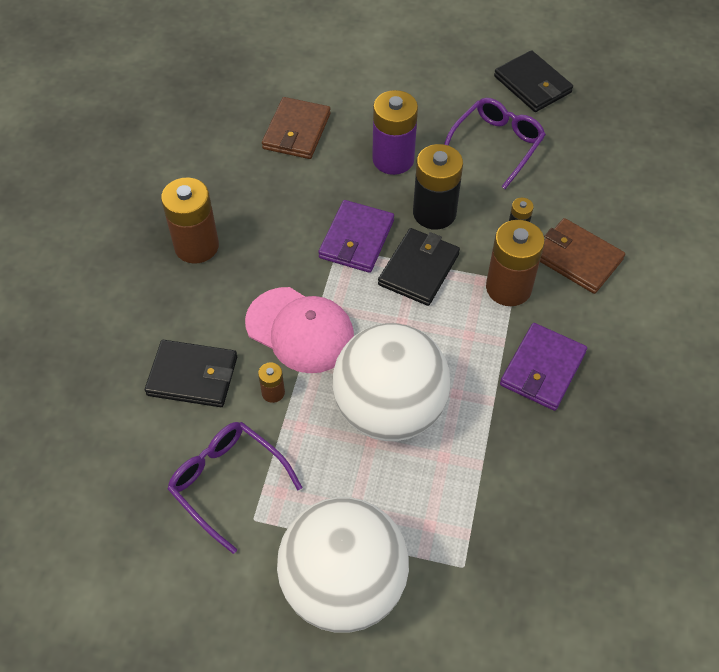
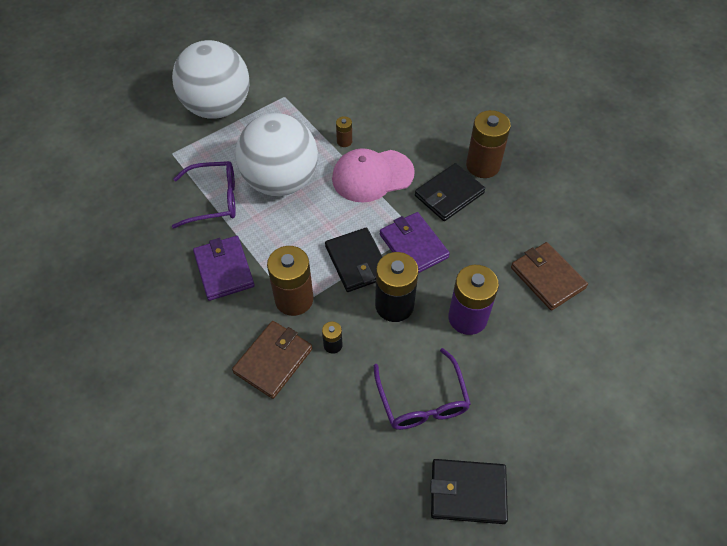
camera: 130 degrees right, 0 degrees up
black wallet [145,340,237,407] -> black wallet moved to [415,163,485,221]
purple glasses [168,422,302,554] -> purple glasses moved to [172,161,236,229]
brown wallet [540,218,625,294] -> brown wallet turned 45 degrees counterclockwise [232,321,313,399]

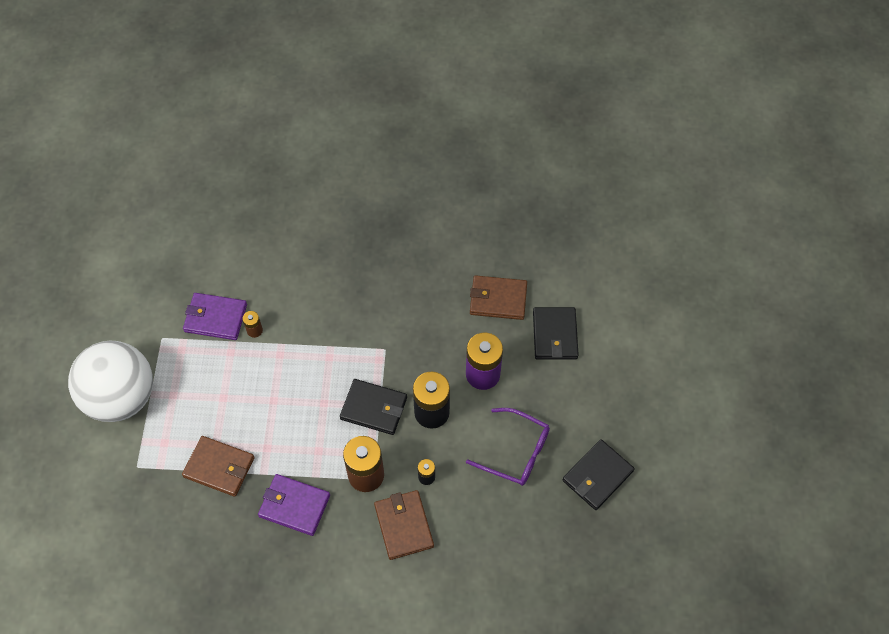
camera: 50 degrees left, 5 degrees up
purple glasses [172,161,236,229] -> brown wallet [182,436,254,497]
white ball [235,113,318,196] -> none
pink cap [332,148,415,203] -> none
purple wallet [380,212,450,273] -> purple wallet moved to [183,293,247,340]
black wallet [415,163,485,221] -> black wallet moved to [533,307,579,359]
brown battery [466,110,511,178] -> none

